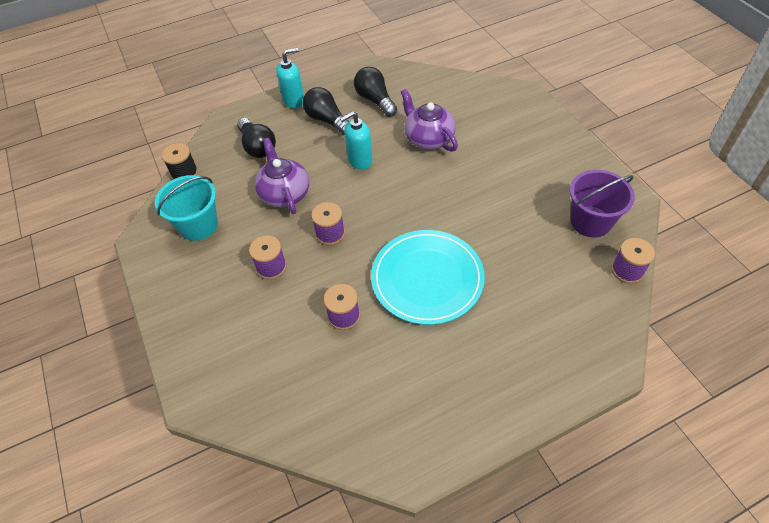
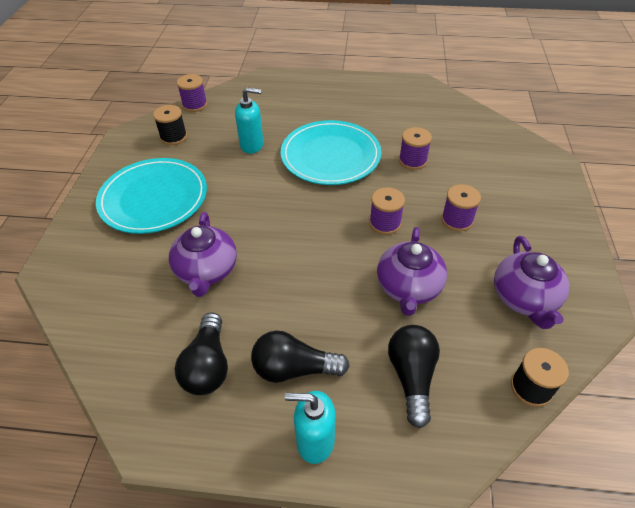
camera: 150 degrees left, 5 degrees down
turquoise bucket [155,175,218,241] -> purple teapot [494,236,569,329]
black light bulb [303,87,349,135] -> black light bulb turned 105 degrees clockwise [251,331,350,383]
turquoise soap dispenser [340,111,373,169] -> turquoise soap dispenser moved to [235,87,264,154]
purple bucket [570,170,635,238] -> black spool [153,105,187,145]
none -> turquoise plate [96,158,207,234]

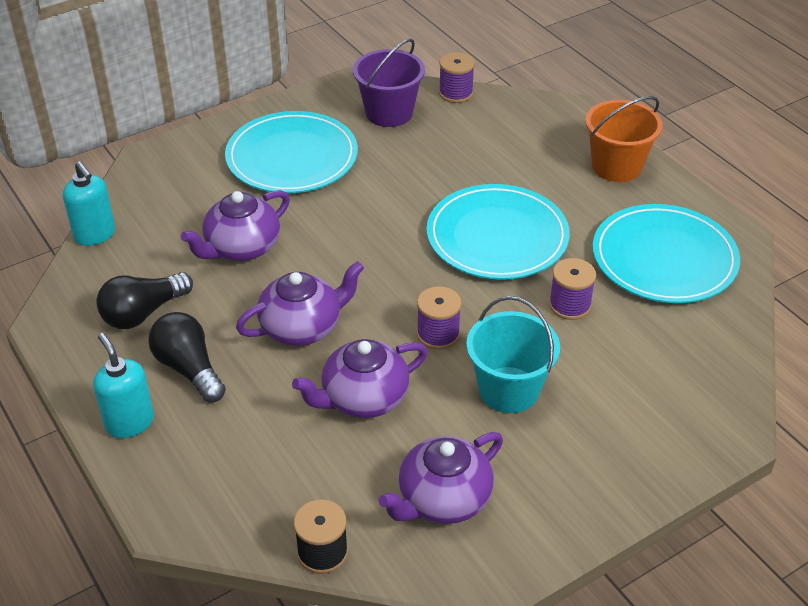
camera: 50 degrees right, 5 degrees down
black spool [153,105,187,145] -> purple bucket [353,39,425,127]
turquoise soap dispenser [235,87,264,154] -> turquoise soap dispenser moved to [63,161,115,246]
black light bulb [388,325,440,428] -> none
purple spool [441,184,481,231] -> turquoise bucket [466,296,560,413]
none -> purple teapot [236,261,364,346]
none -> orange bucket [585,96,663,182]
none -> turquoise plate [593,204,740,303]

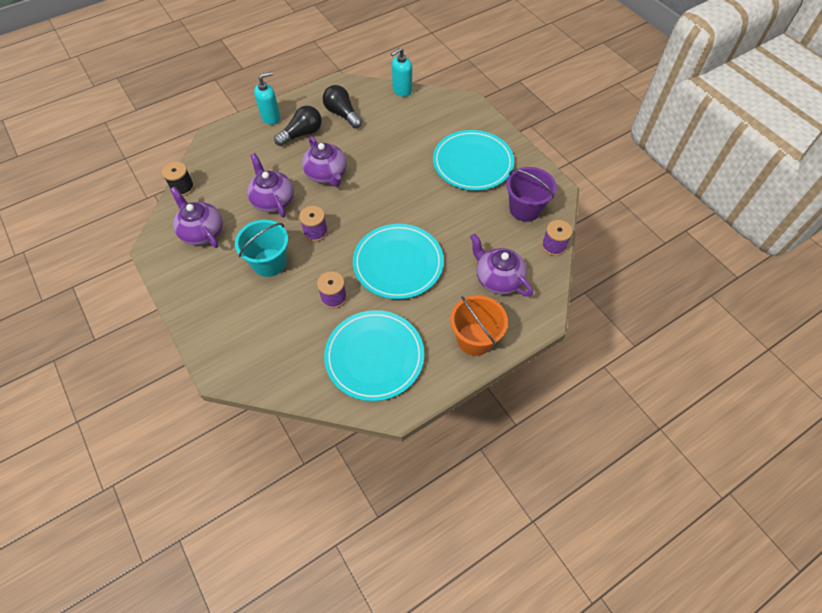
camera: 90 degrees right, 15 degrees up
purple teapot [181,190,290,261] -> purple teapot moved to [470,234,533,297]

